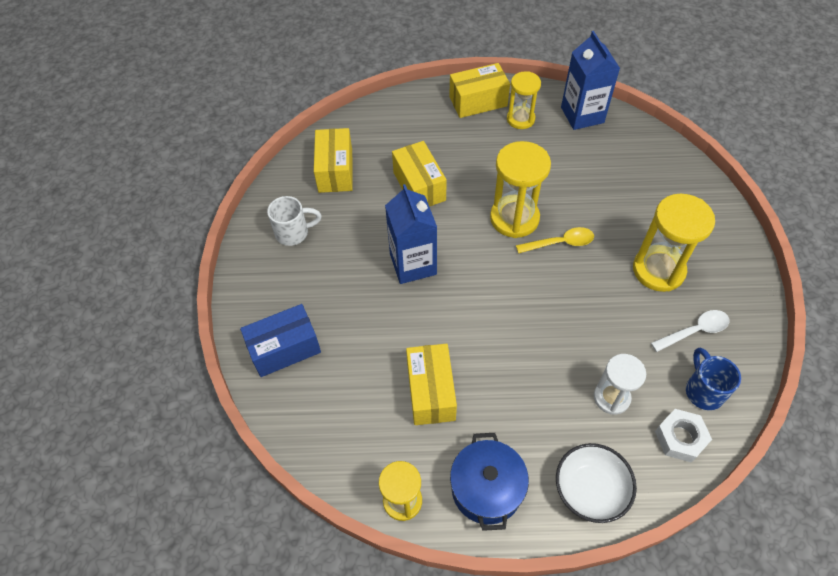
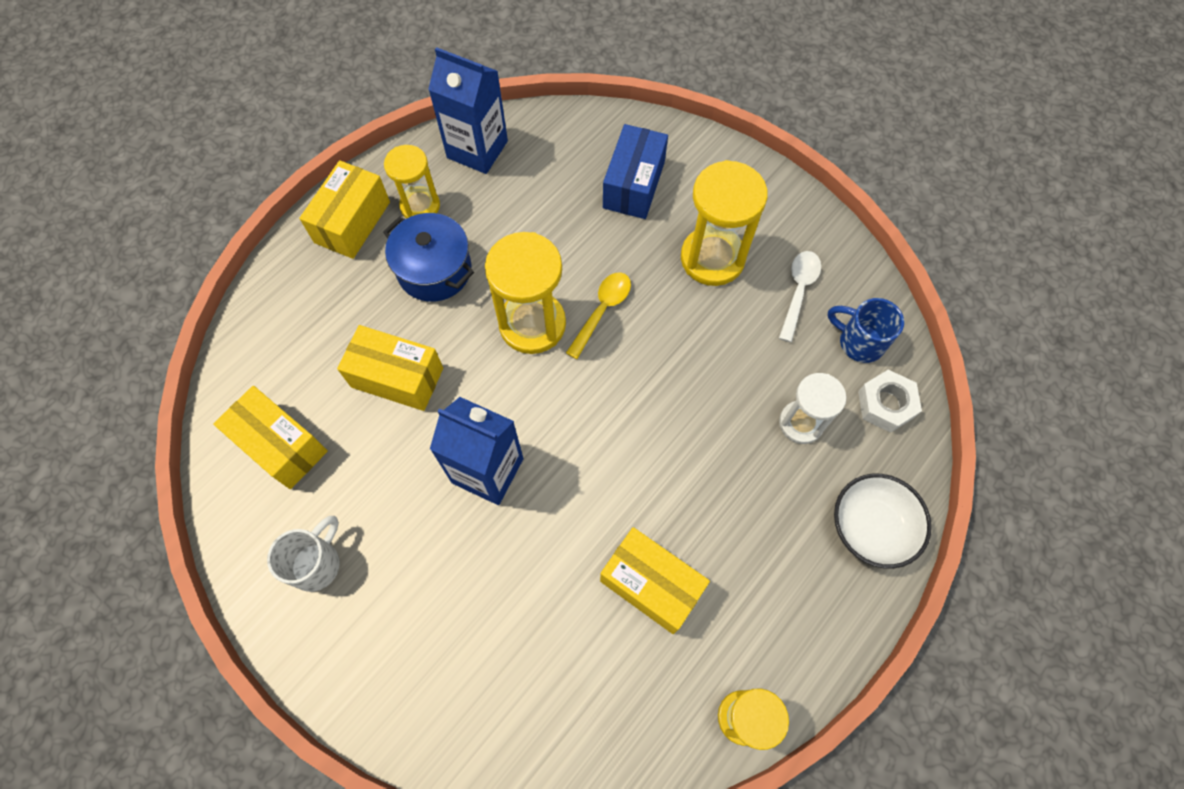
camera: 50 degrees left, 10 degrees up
blue box [240,304,321,377] -> blue box moved to [603,124,668,219]
blue pot [450,433,529,531] -> blue pot moved to [383,213,474,302]

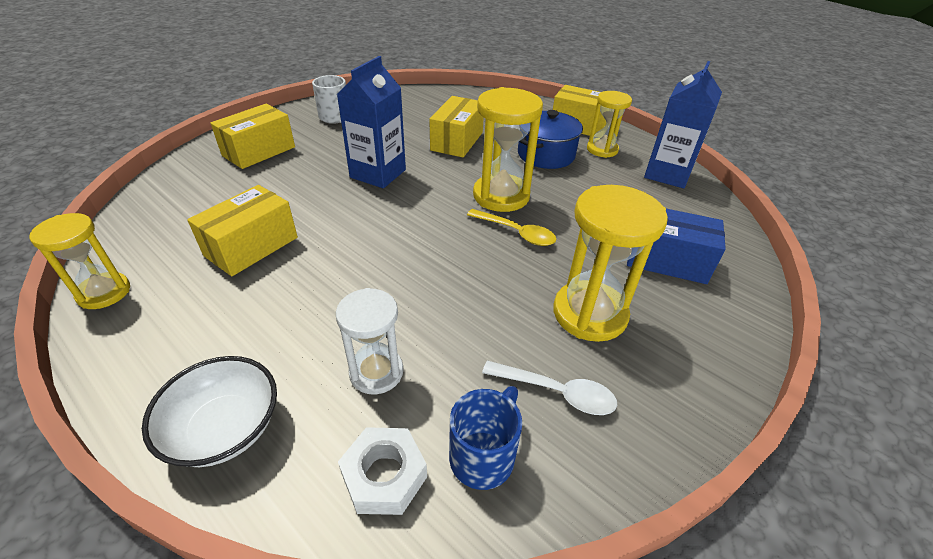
camera: 90 degrees right, 25 degrees down
yellow box [213,386,328,489] -> yellow box moved to [210,104,295,169]

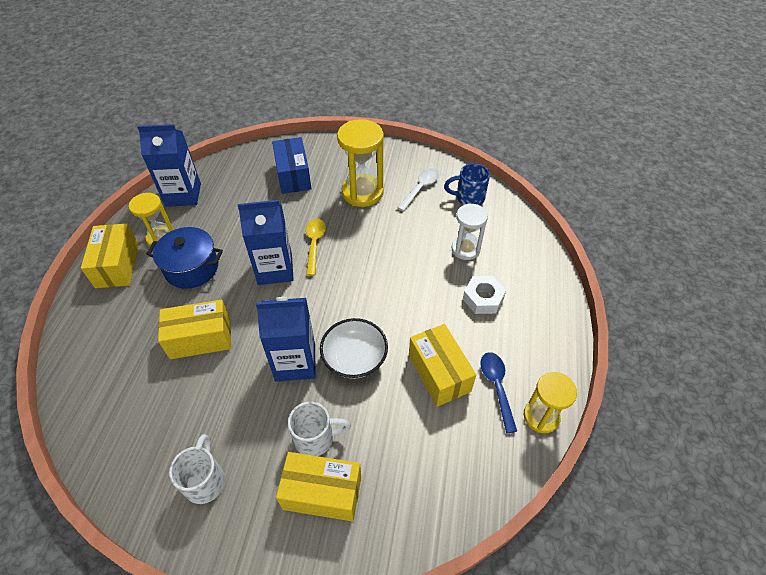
camera: 120 degrees left, 10 degrees up
white bowl [142,356,277,467] -> white bowl moved to [320,318,388,379]
yellow box [187,185,298,276] -> yellow box turned 60 degrees clockwise [409,324,476,407]
white nut [338,427,427,515] -> white nut moved to [463,276,506,314]
yellow hourglass [473,87,543,212] -> blue carton [238,200,294,285]
white spoon [482,361,617,415] -> white spoon turned 45 degrees clockwise [397,169,439,211]
none -> white mug [288,402,351,456]
none -> blue spoon [480,352,517,433]

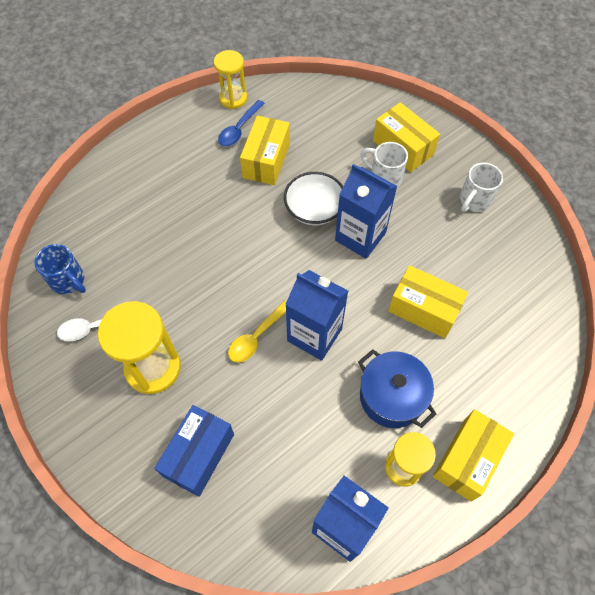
camera: 140 degrees left, 10 degrees up
white hourglass [451,203,488,260] -> none
white nut [463,276,506,314] -> none

